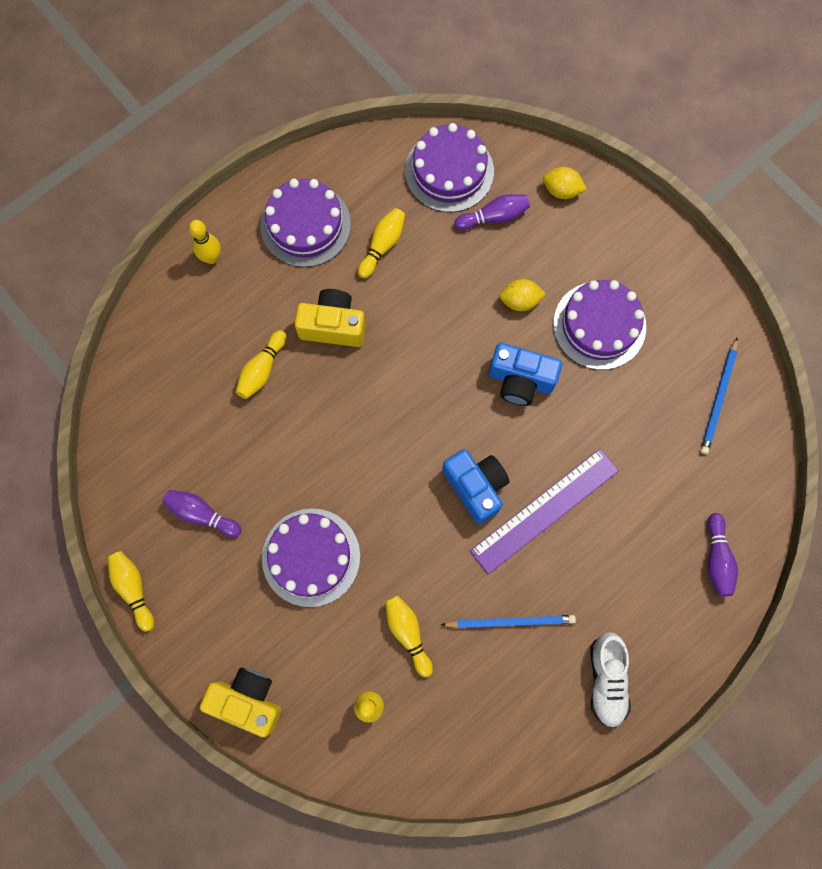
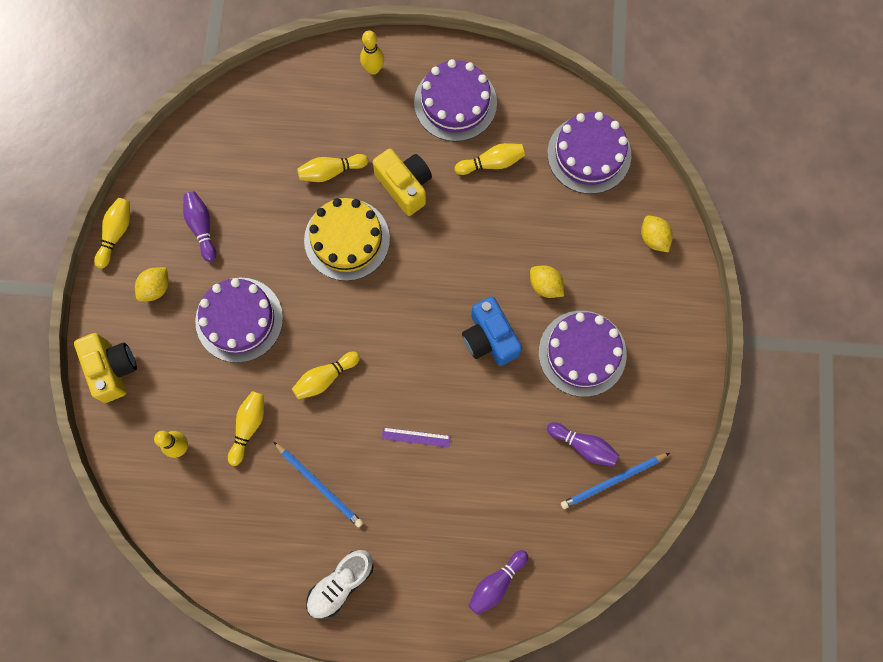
camera: 45 degrees right, 0 degrees up
blue camera [442,449,509,524] -> none
purple bowling pin [454,194,530,230] -> purple bowling pin moved to [547,422,619,466]
purple ruler [470,449,619,574] -> purple ruler [382,427,451,448], size x0.44
none -> yellow lemon [135,267,169,302]
none -> yellow bowling pin [292,351,360,399]
none -> yellow cake [304,198,390,281]

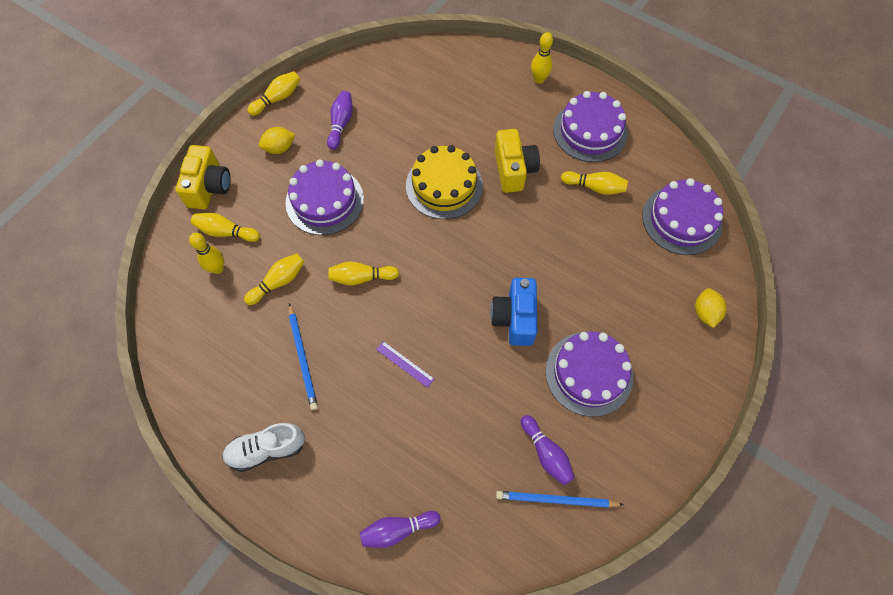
camera: 30 degrees right, 10 degrees down
yellow bowling pin [297,154,368,182] -> yellow bowling pin moved to [191,213,260,242]
yellow lemon [530,265,564,298] -> none

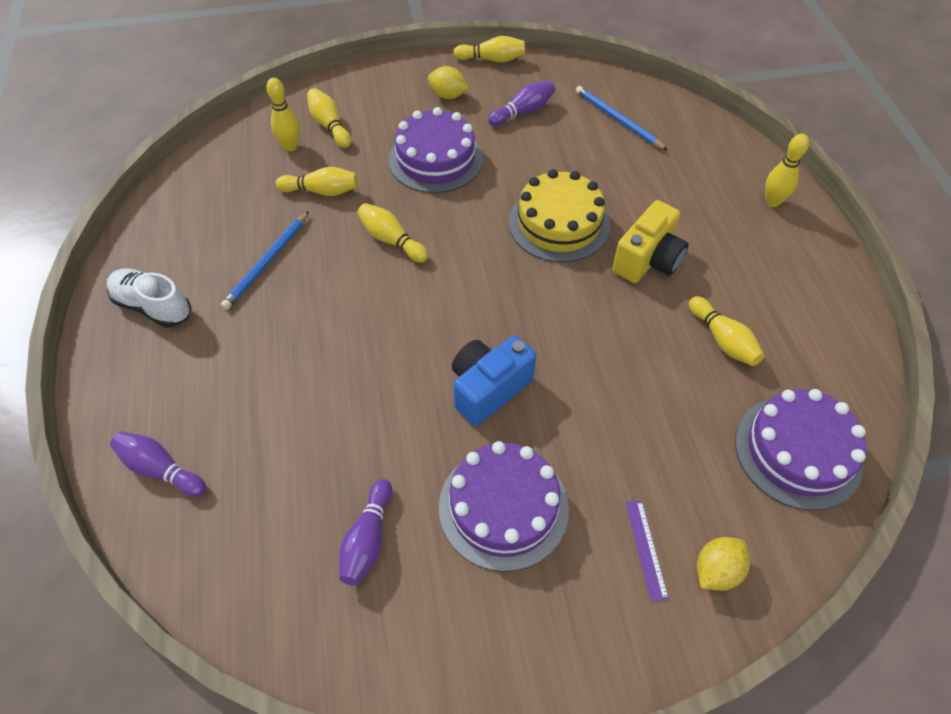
camera: 45 degrees right, 10 degrees down
yellow camera [175,145,231,210] -> none
purple ruler [376,341,434,388] -> purple ruler moved to [625,501,669,602]
blue pencil [496,491,624,508] -> blue pencil moved to [576,86,667,150]
purple cake [553,91,628,162] -> none

